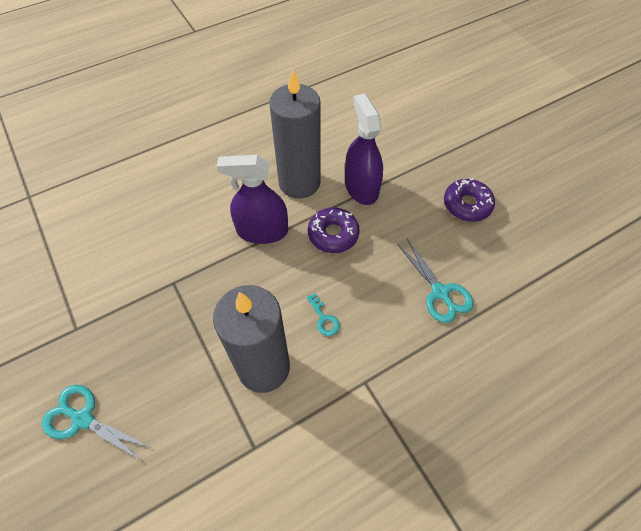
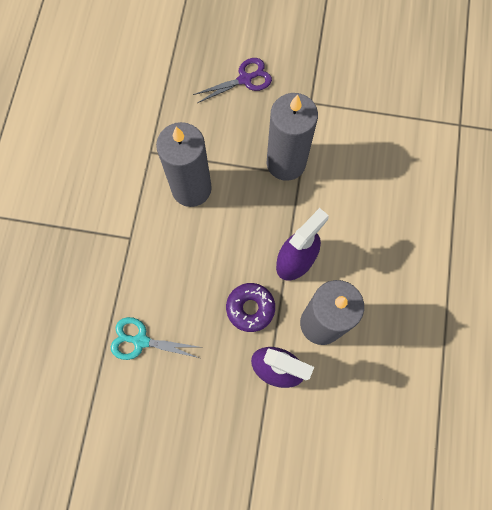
camera: 130 degrees right, 15 degrees up
turquoise scissors [42,385,150,461] -> purple scissors [193,58,272,103]
turquoise key [306,293,340,336] -> none
purple donut [444,178,495,222] -> none
none -> grey candle [267,93,318,181]

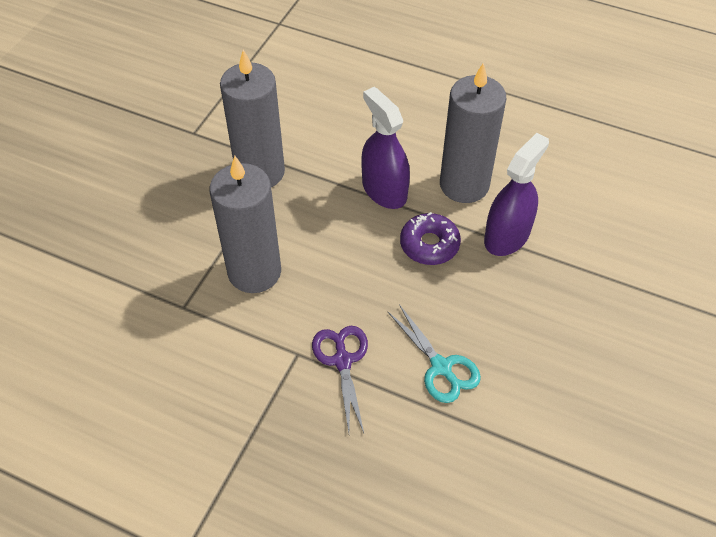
camera: 75 degrees left, 20 degrees down
turquoise scissors [111,317,199,360] -> turquoise scissors turned 60 degrees counterclockwise [388,304,481,403]
purple scissors [193,58,272,103] -> purple scissors moved to [312,326,368,433]

